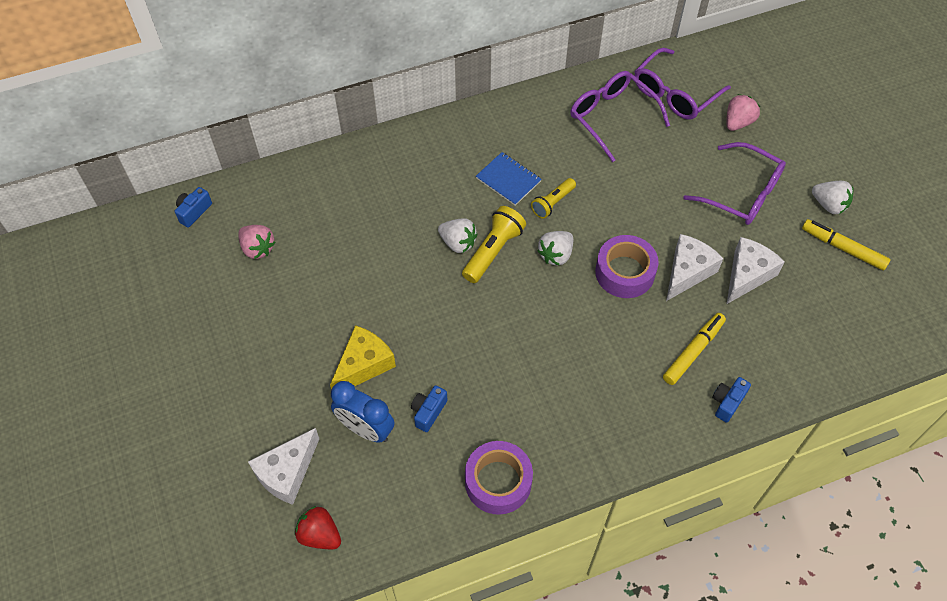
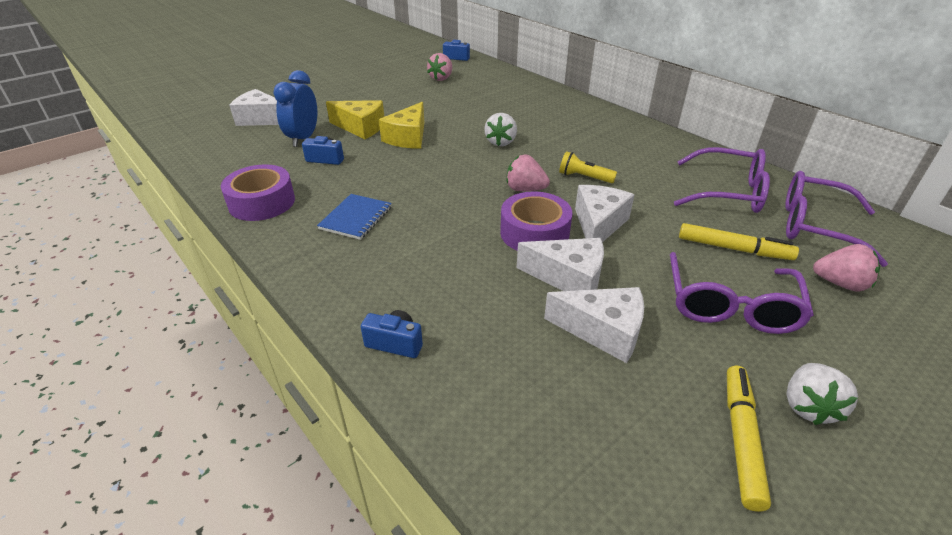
camera: 70 degrees right, 20 degrees down
red strawberry [295,506,341,549] -> none
yellow flashlight [462,206,526,283] -> none
blue notebook [476,152,542,206] -> blue notebook moved to [317,194,392,240]
white strawberry [537,231,573,266] -> pink strawberry [507,154,550,191]
purple glasses [570,71,670,162] -> purple glasses turned 75 degrees clockwise [674,147,770,213]
yellow marker [663,313,726,385] -> yellow marker moved to [679,223,799,260]
none -> yellow cheese [379,102,424,149]
none -> white cheese [575,185,634,242]

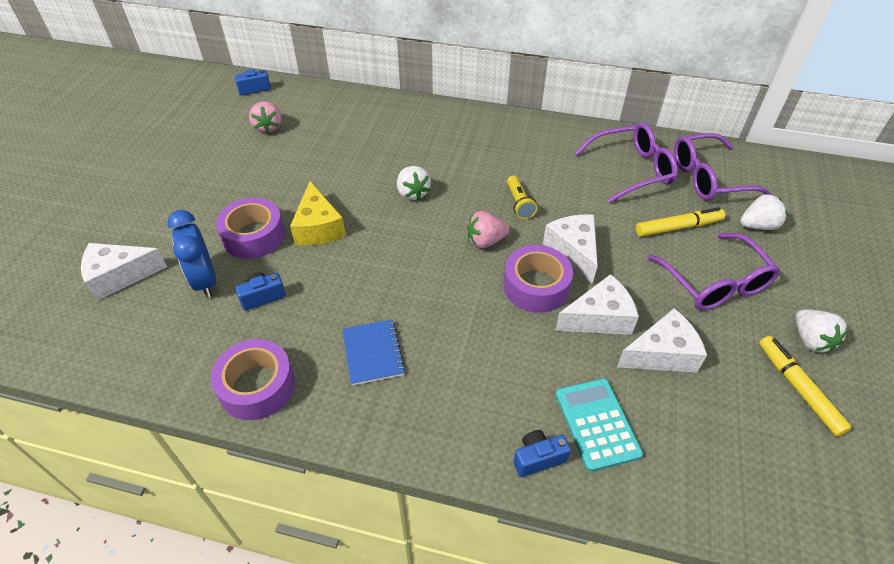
camera: 35 degrees left, 10 degrees up
yellow cheese [326,100,384,139] -> purple tape [216,198,285,259]
yellow flashlight [559,151,617,183] -> yellow flashlight turned 90 degrees counterclockwise [507,175,538,219]
pink strawberry [813,244,880,291] -> white strawberry [740,194,787,230]
none -> turquoise calculator [555,378,643,472]

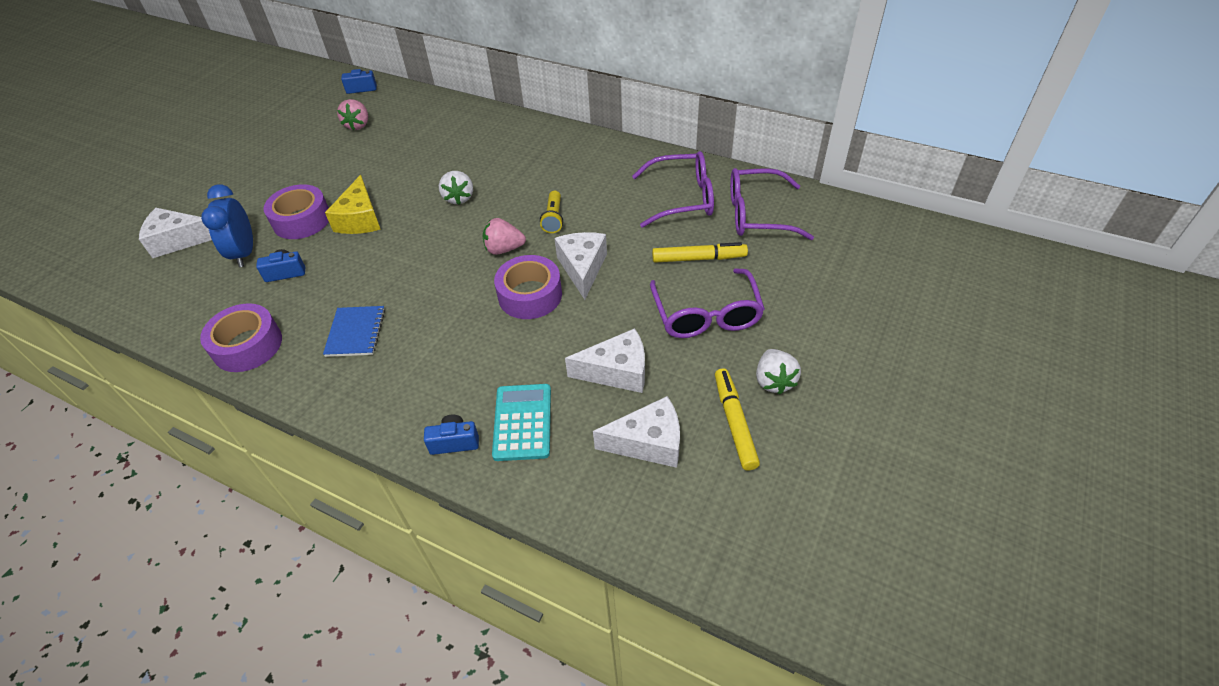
camera: 15 degrees right, 0 degrees up
white cheese [555,274,639,335] -> white cheese moved to [593,396,680,468]
white strawberry [740,194,787,230] -> none

